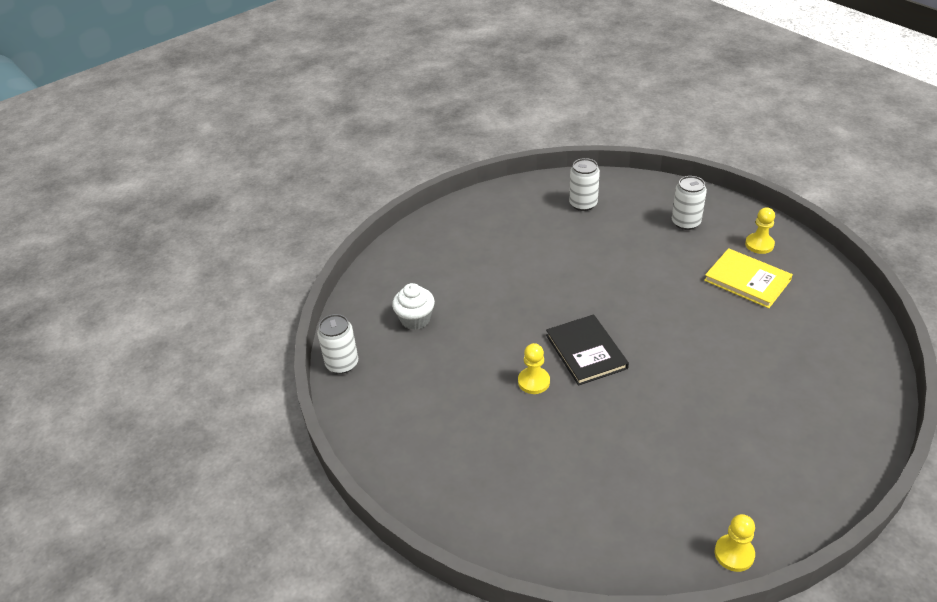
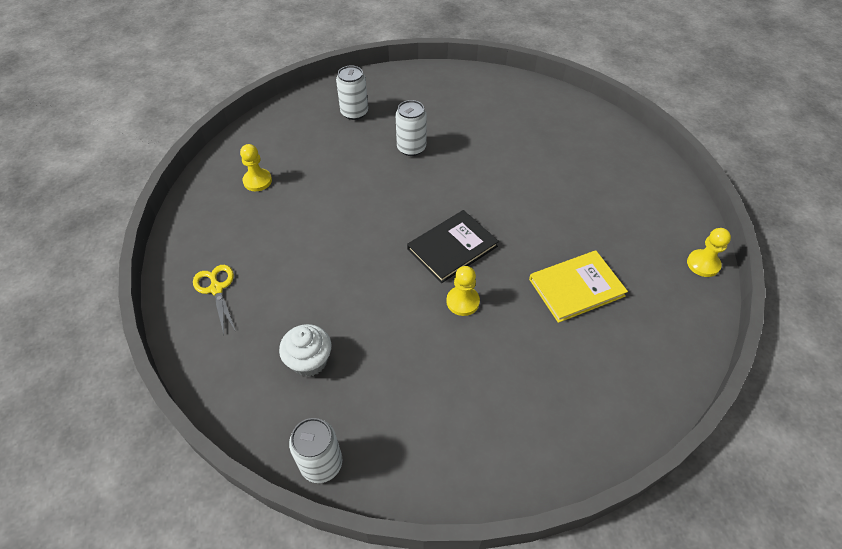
camera: 65 degrees left, 10 degrees up
black book [546,314,629,386] -> black book turned 45 degrees counterclockwise [407,210,499,283]
white can [569,158,600,211] -> white can moved to [396,100,427,156]
yellow book [704,248,793,308] -> yellow book moved to [529,250,628,323]
yellow pawn [745,207,775,254] -> yellow pawn moved to [240,144,272,191]
none -> yellow scissors [193,265,235,334]

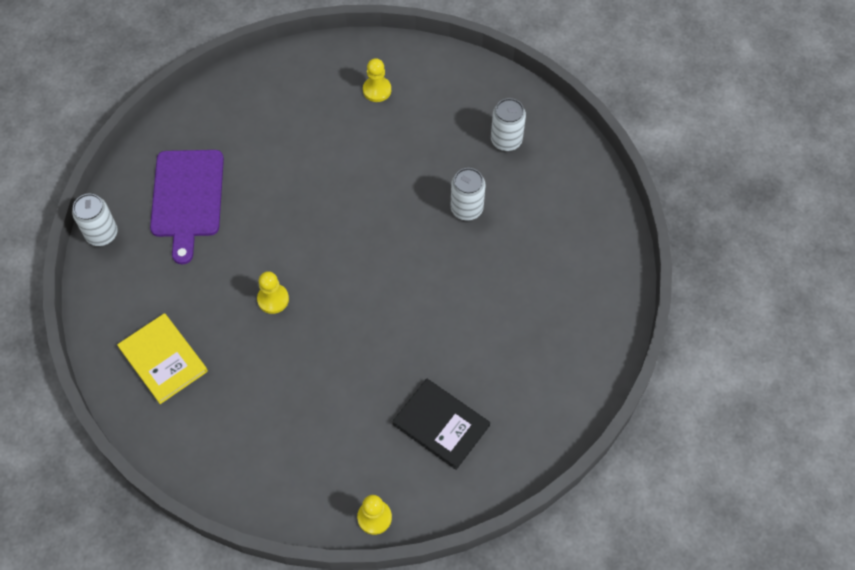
camera: 75 degrees right, 10 degrees up
yellow scissors [193,265,235,334] -> none
white cupcake [279,324,331,377] -> purple cutting board [150,150,224,264]
black book [407,210,499,283] -> black book moved to [392,379,490,470]
yellow book [529,250,628,323] -> yellow book moved to [117,313,208,404]

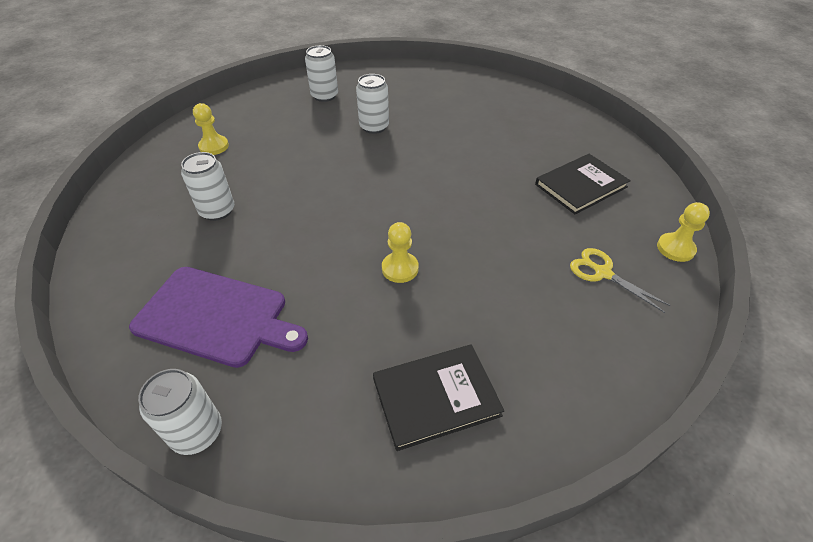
camera: 70 degrees left, 15 degrees down
yellow book [117,313,208,404] -> black book [373,345,504,451]
none -> white can [181,152,234,221]
none -> yellow scissors [570,248,671,313]

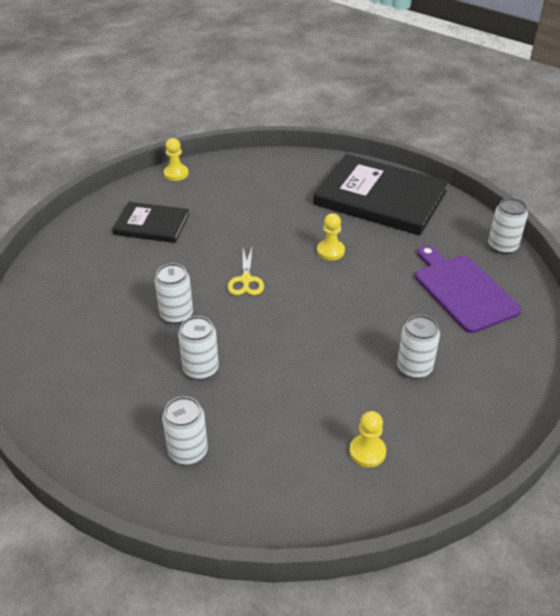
camera: 135 degrees left, 5 degrees down
black book [373,345,504,451] -> black book [313,154,448,235], size x1.82
yellow scissors [570,248,671,313] -> yellow scissors moved to [228,248,264,295]
none -> white can [155,263,193,324]

